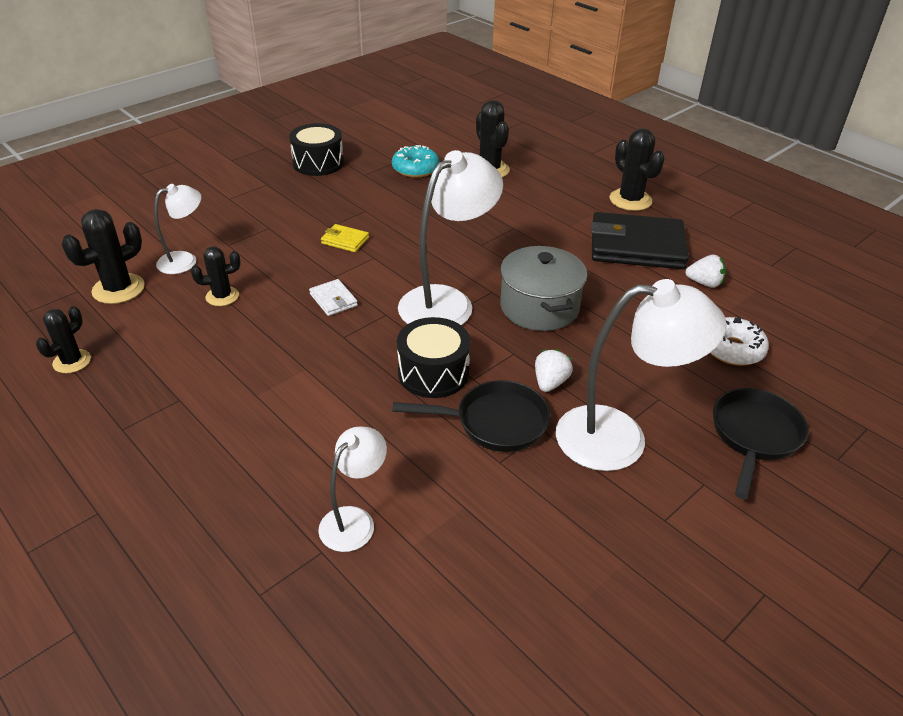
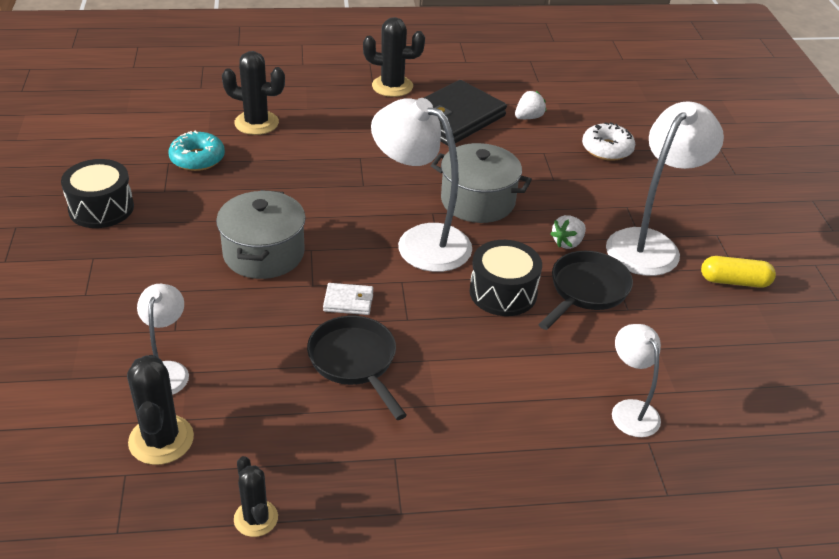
camera: 55 degrees left, 0 degrees up
black cactus [191,246,241,306] -> none
yellow wallet [321,224,369,252] -> grey pot [216,190,306,279]
white lamp [398,150,503,325] -> white lamp turned 45 degrees counterclockwise [371,98,472,272]
white strawberry [535,349,573,392] -> white strawberry turned 105 degrees counterclockwise [550,215,586,249]
black pan [713,388,808,499] -> black pan moved to [307,316,407,420]
none -> yellow capsule [701,256,776,288]

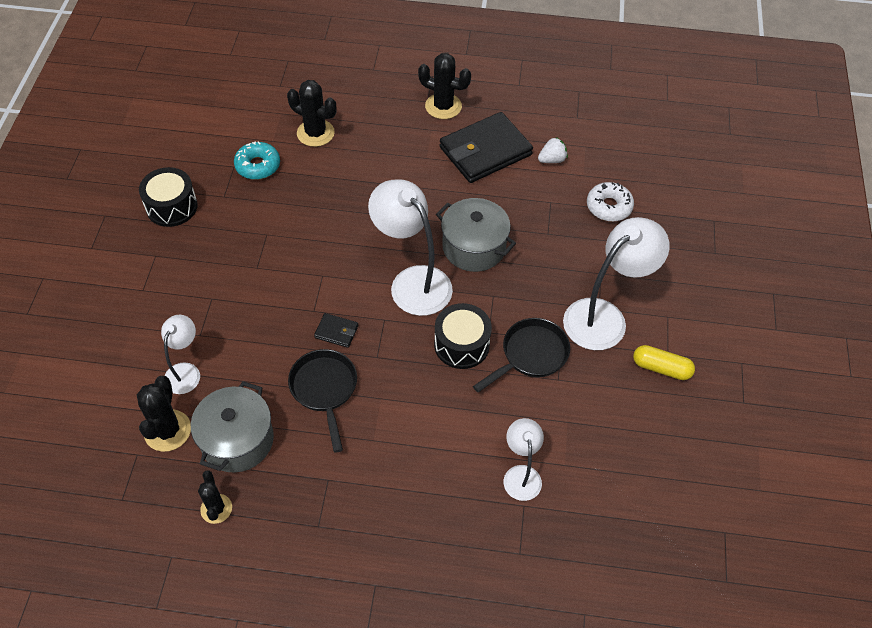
camera: 15 degrees right, 15 degrees up
grey pot [216,190,306,279] -> grey pot moved to [191,381,274,472]
white wallet [323,283,373,315] -> black wallet [314,313,358,348]
white strawberry [550,215,586,249] -> none

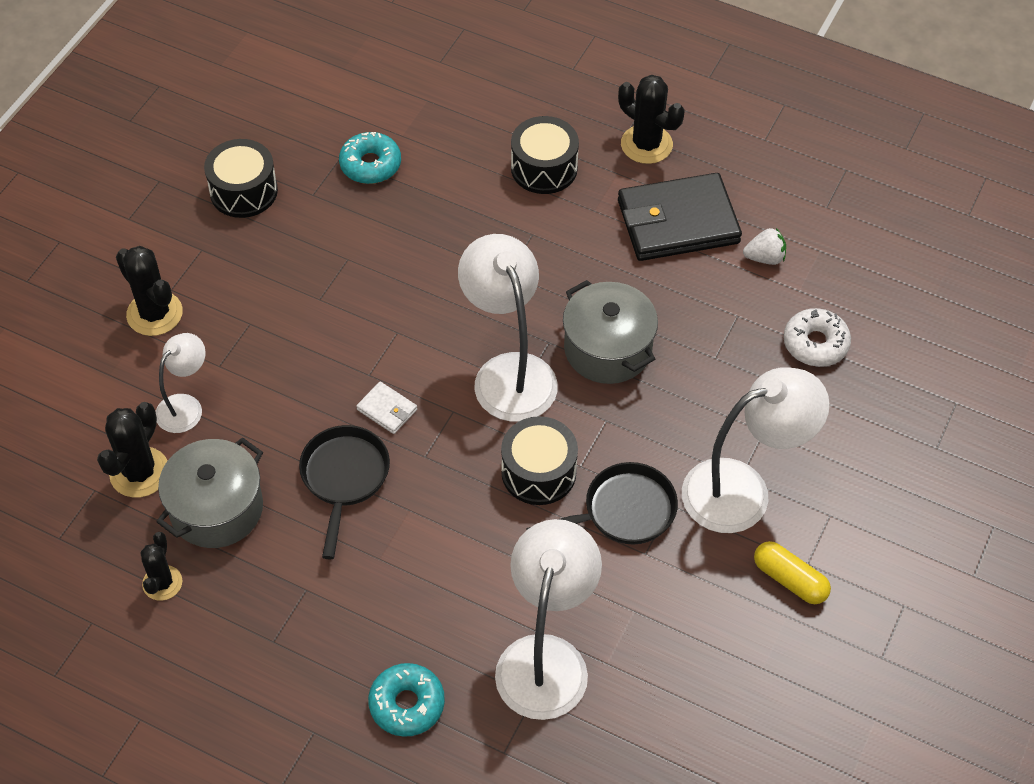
camera: 20 degrees right, 0 degrees up
black cactus [287,80,337,147] -> black cactus moved to [116,246,183,336]
black wallet [314,313,358,348] -> white wallet [356,382,417,434]
white lamp [504,418,544,501] -> white lamp [495,519,602,720], size x1.80
none -> turquoise donut [368,663,445,737]
none -> black drum [511,116,579,194]

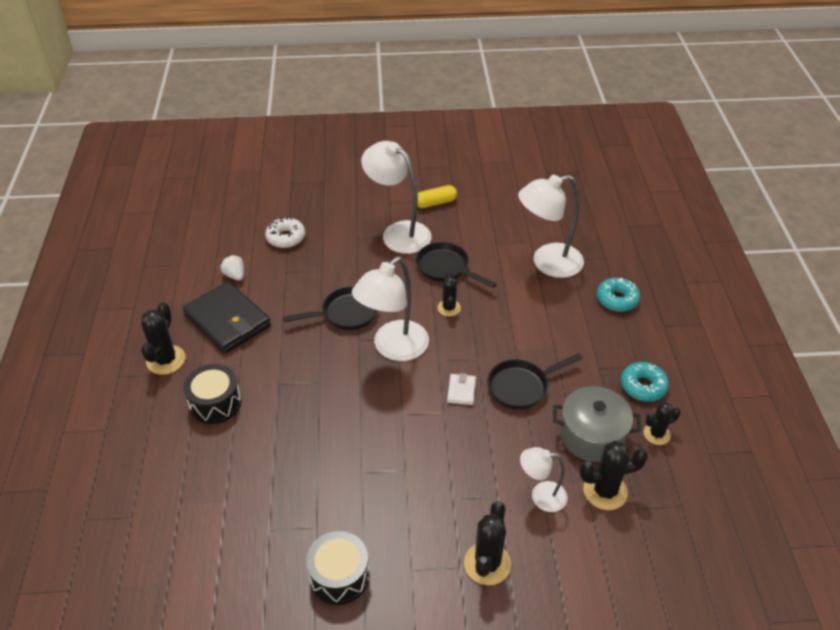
camera: 120 degrees left, 10 degrees down
turquoise donut [339,132,401,184] -> turquoise donut moved to [621,362,669,402]
black drum [501,416,578,505] -> black cactus [437,272,461,316]
grey pot [563,280,658,384] -> black pan [283,287,378,330]
yellow capsule [754,541,831,604] -> yellow capsule turned 60 degrees clockwise [418,185,457,208]

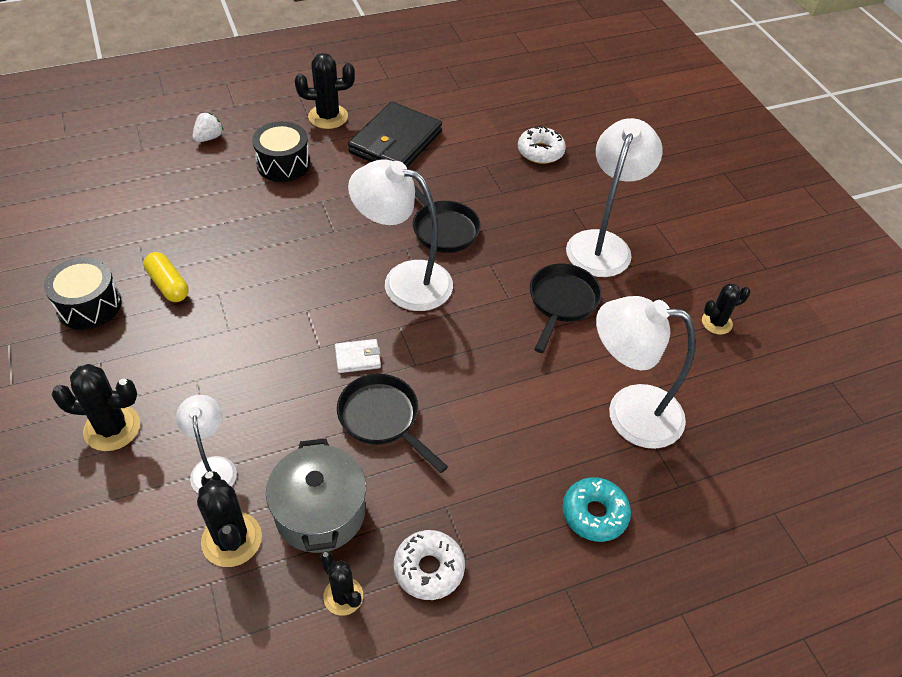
camera: 70 degrees right, 5 degrees up
white strawberry [220,255,244,281] -> white strawberry moved to [192,113,223,142]
yellow capsule [418,185,457,208] -> yellow capsule moved to [144,252,188,302]
black cactus [437,272,461,316] -> black cactus moved to [702,283,750,335]
white lamp [518,175,584,278] -> white lamp turned 45 degrees counterclockwise [596,296,696,449]
turquoise donut [621,362,669,402] -> white donut [394,530,465,600]

